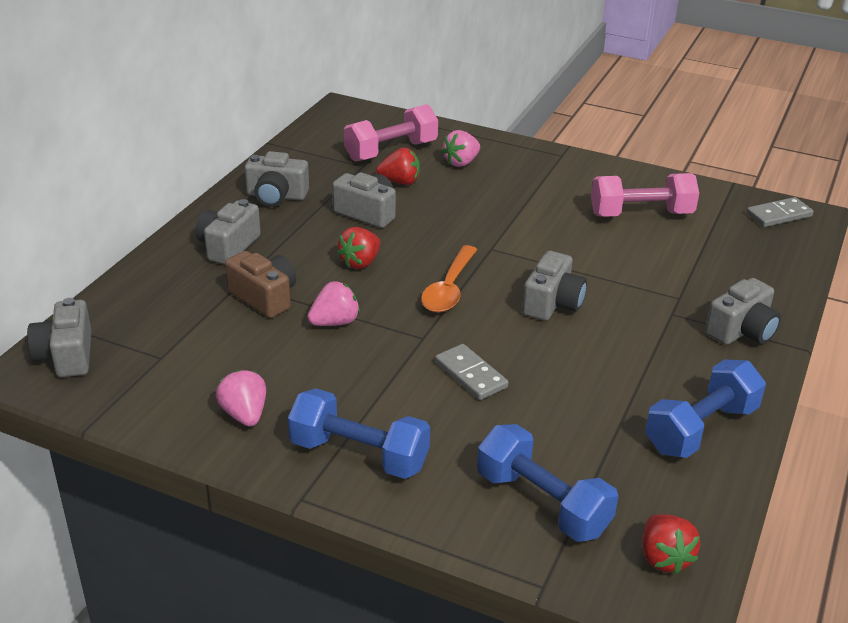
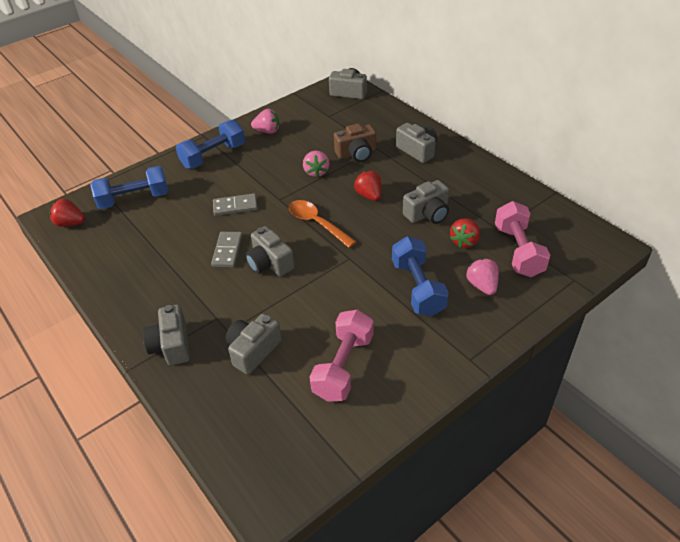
camera: 120 degrees right, 10 degrees up
grey camera [245,151,309,207] -> grey camera moved to [226,314,282,375]
blue dumbbell [645,360,766,458] -> blue dumbbell moved to [392,236,449,316]
grey domino [747,197,814,227] -> grey domino moved to [211,232,243,267]

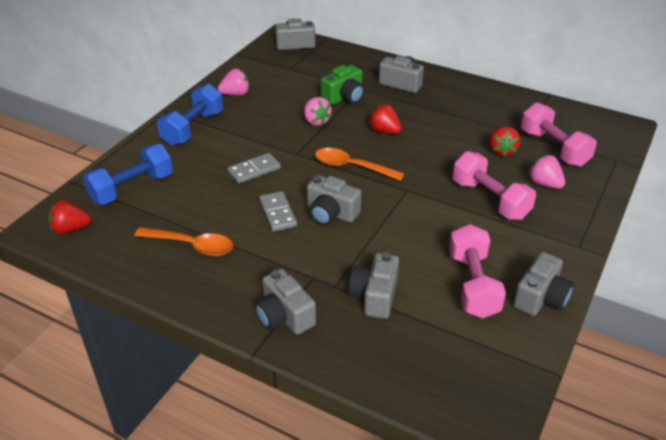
camera: 25 degrees left, 5 degrees down
brown camera [334,124,376,162] -> green camera [321,65,365,105]
blue dumbbell [392,236,449,316] -> pink dumbbell [453,151,536,220]
grey camera [403,180,449,224] -> grey camera moved to [513,252,574,316]
none -> orange spoon [135,227,234,256]

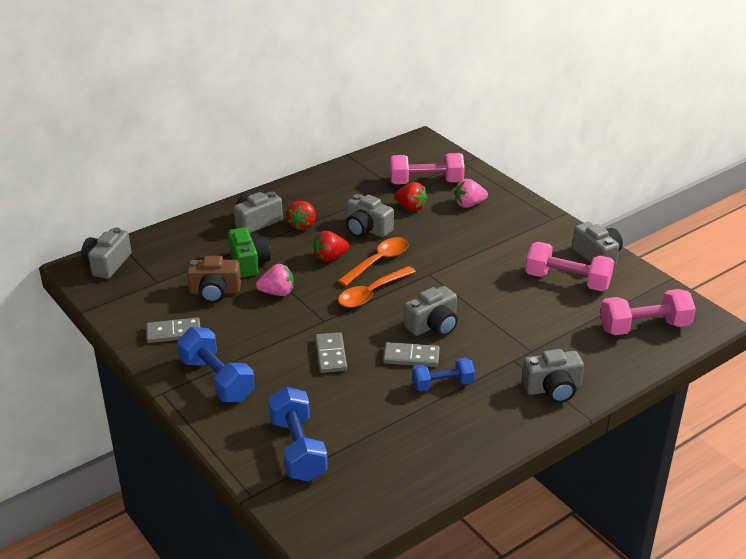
camera: 65 degrees left, 5 degrees down
red strawberry [48,200,91,234] -> red strawberry moved to [286,201,316,230]
orange spoon [135,227,234,256] -> orange spoon moved to [338,237,409,286]
pink strawberry [218,69,249,96] -> grey domino [146,317,200,343]
grey camera [348,252,399,319] -> grey camera moved to [346,194,394,238]
pink dumbbell [453,151,536,220] -> pink dumbbell moved to [600,289,696,335]
none -> brown camera [187,256,241,303]
none -> blue dumbbell [412,358,475,391]

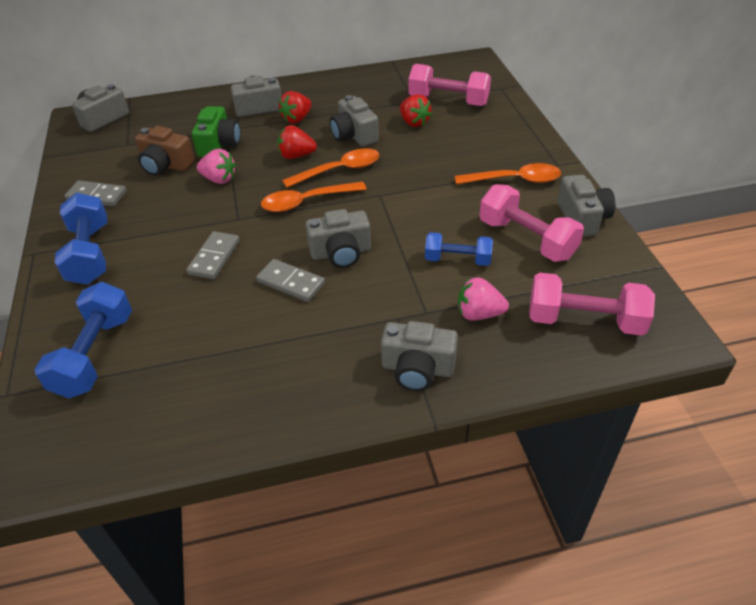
camera: 25 degrees right, 10 degrees up
blue dumbbell [412,358,475,391] -> blue dumbbell moved to [425,232,493,266]
pink strawberry [455,179,488,208] -> pink strawberry moved to [458,278,509,320]
none -> orange spoon [455,163,561,185]

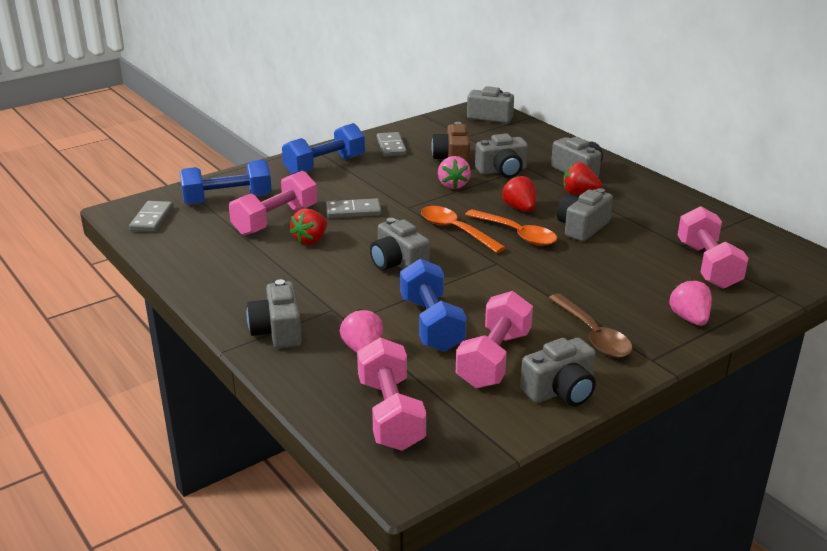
camera: 65 degrees right, 15 degrees down
green camera [192,106,241,157] -> grey camera [475,133,528,178]
grey domino [256,259,325,302] -> grey domino moved to [129,201,173,232]
red strawberry [400,94,432,127] -> red strawberry moved to [290,208,327,245]
blue dumbbell [425,232,493,266] -> blue dumbbell [400,259,467,352], size x1.56
orange spoon [455,163,561,185] -> brown spoon [549,294,632,358]
none -> pink dumbbell [229,170,317,235]
none -> pink strawberry [669,279,712,326]

